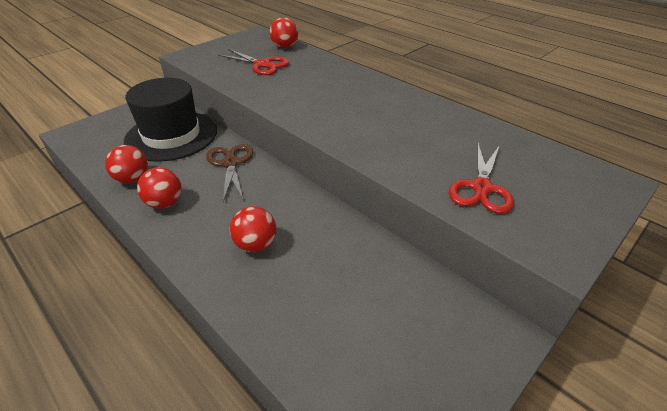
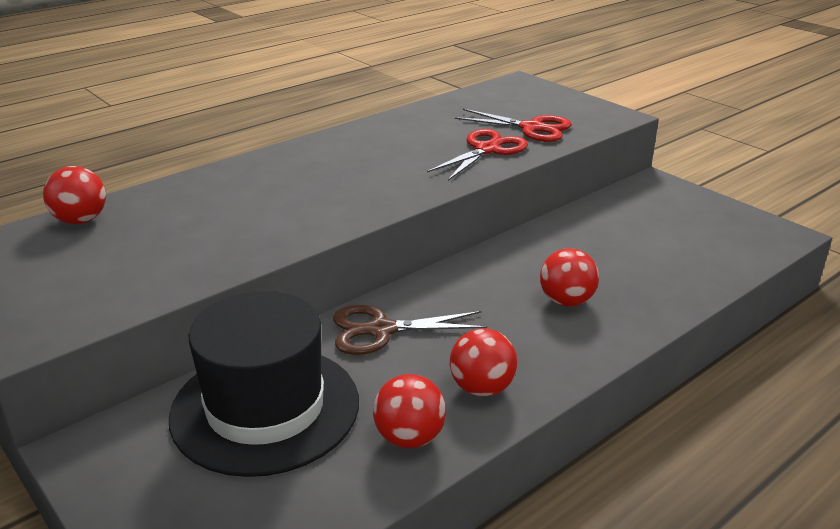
camera: 85 degrees left, 10 degrees down
red scissors [218,49,290,75] -> red scissors moved to [427,129,528,181]

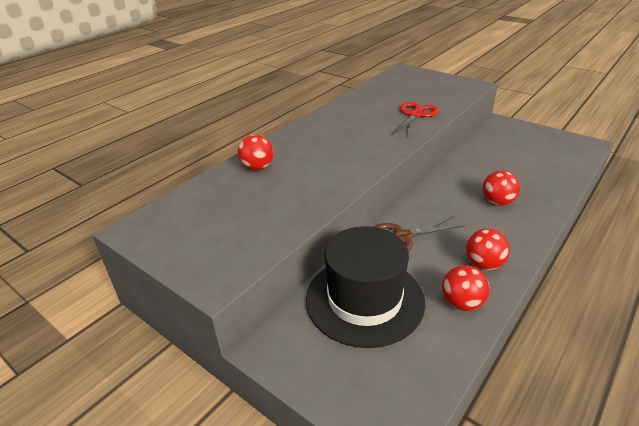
camera: 10 degrees left, 5 degrees up
red ball [43,166,106,224] -> red ball moved to [238,134,274,170]
red scissors [454,109,572,142] -> none

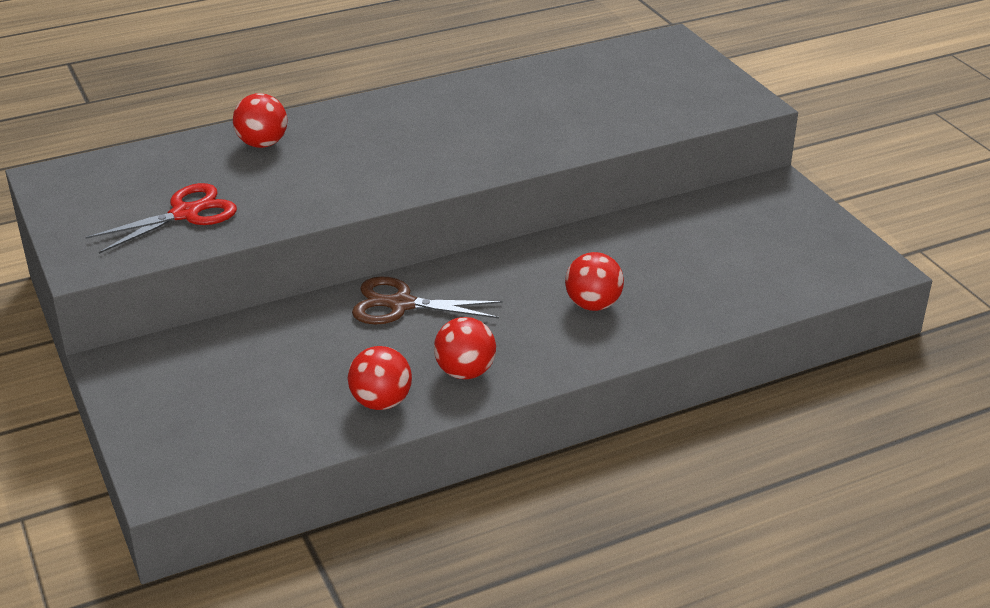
camera: 25 degrees right, 0 degrees up
black hat [306,226,426,348] -> none
red scissors [392,102,439,136] -> red scissors moved to [86,183,237,254]

